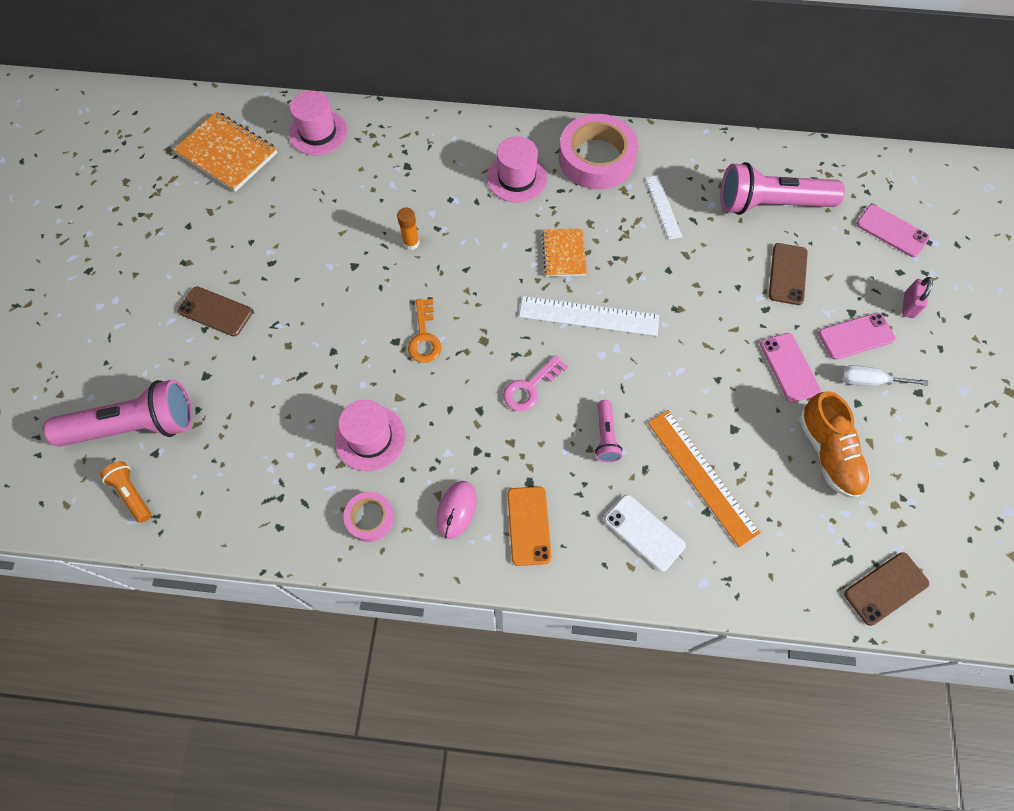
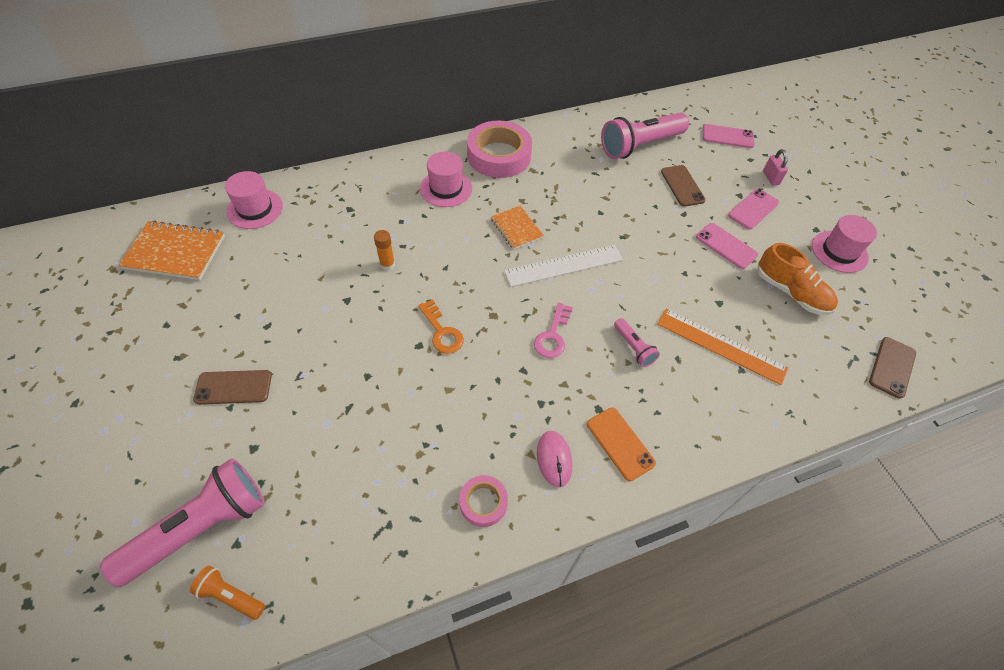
camera: 30 degrees left, 10 degrees down
pink hat [335,400,406,471] -> pink hat moved to [812,215,877,273]
white phone [604,495,686,572] -> none
white ruler [645,175,682,240] -> none
white screwdriver [840,365,928,386] -> none

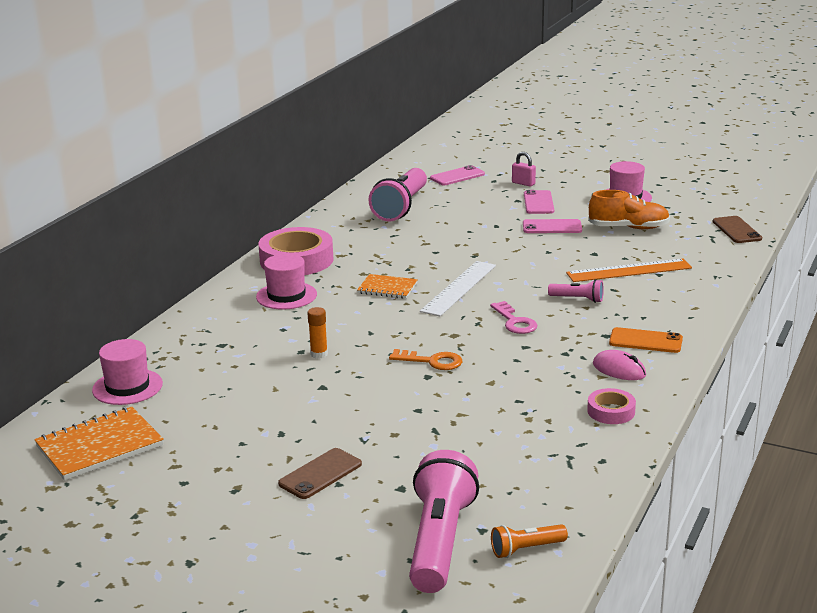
camera: 40 degrees left, 30 degrees down
brown phone [661,165,706,207] -> none

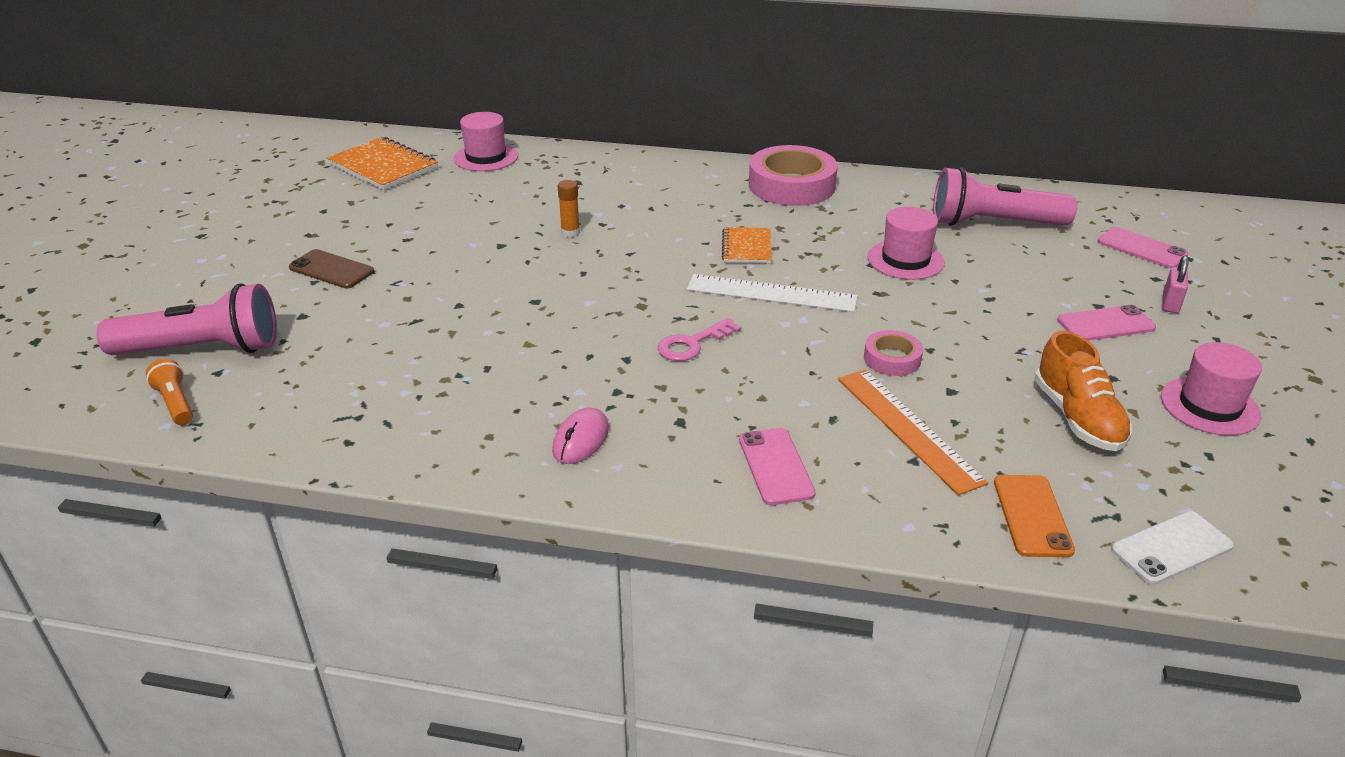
camera: 75 degrees right, 10 degrees up
pink hat [256,254,317,310] -> pink hat moved to [867,207,945,280]
orange key [389,349,462,370] -> none
pink phone [523,219,582,233] -> pink phone moved to [739,428,816,505]
pink flashlight [548,279,604,303] -> none
pink tape [587,388,636,424] -> pink tape moved to [864,330,923,376]
orange phone [609,327,683,353] -> orange phone moved to [994,475,1075,557]
brown phone [713,216,762,243] -> white phone [1111,511,1234,585]

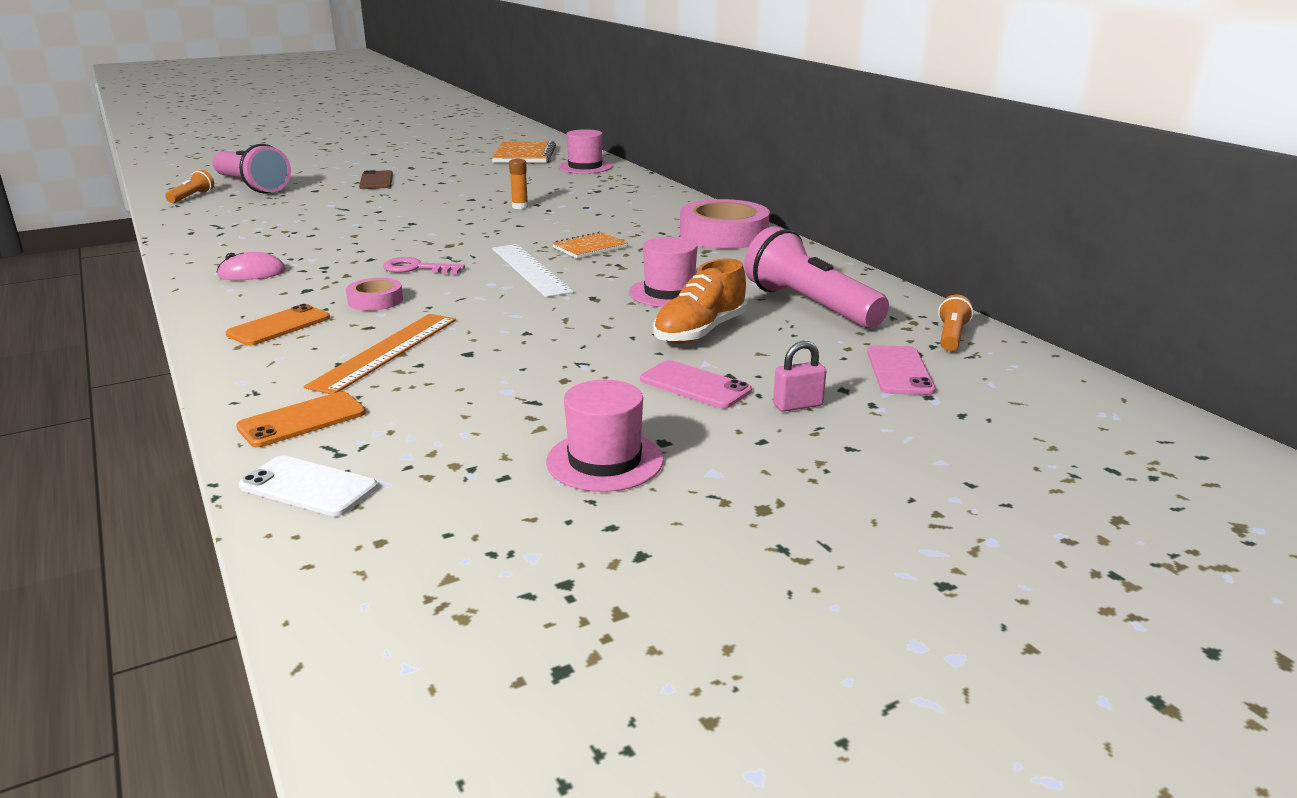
camera: 50 degrees right, 10 degrees down
pink phone [739,428,816,505] -> orange phone [225,304,330,346]
pink tape [864,330,923,376] -> pink tape moved to [346,278,403,311]
orange shoe [1034,331,1132,451] -> orange shoe moved to [653,259,747,344]
none -> orange flashlight [938,295,973,351]

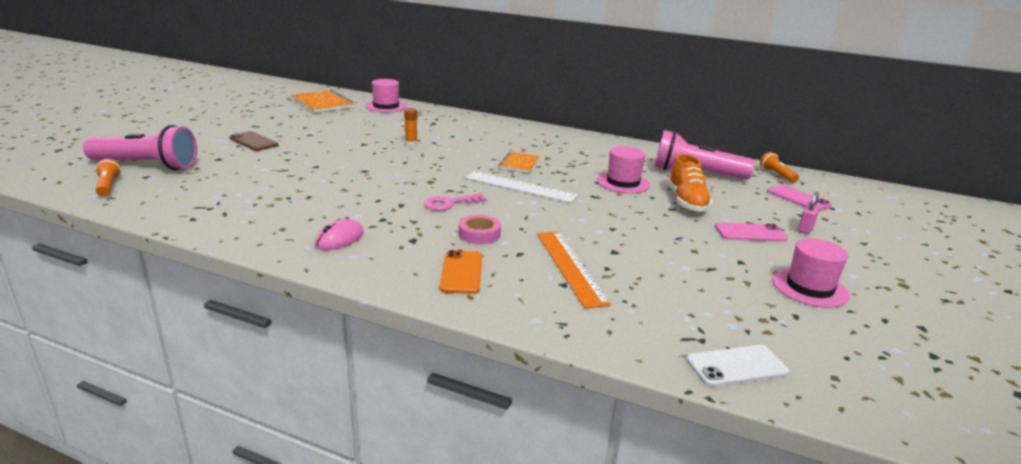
camera: 40 degrees left, 0 degrees up
orange phone [236,391,366,447] -> none
pink tape [680,199,770,249] -> none

